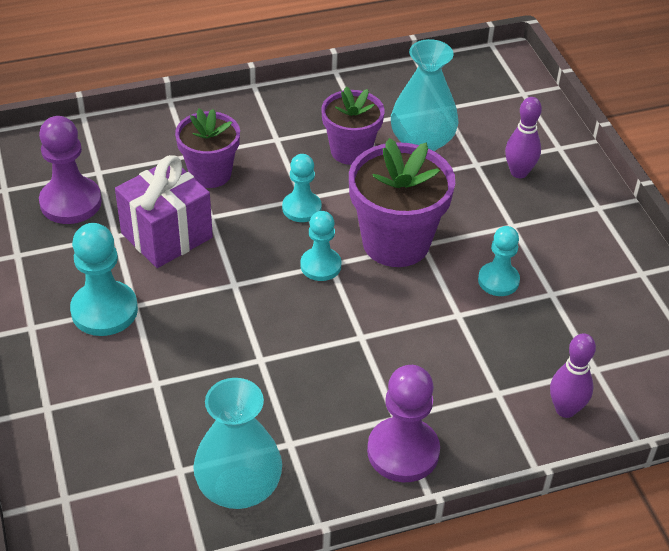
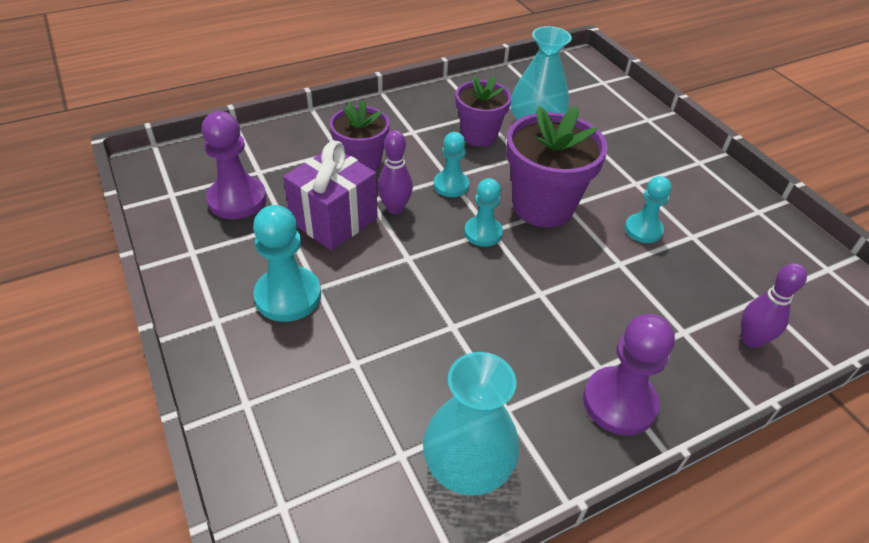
camera: 10 degrees left, 0 degrees up
purple bowling pin [505,97,542,178] -> purple bowling pin moved to [378,130,413,214]

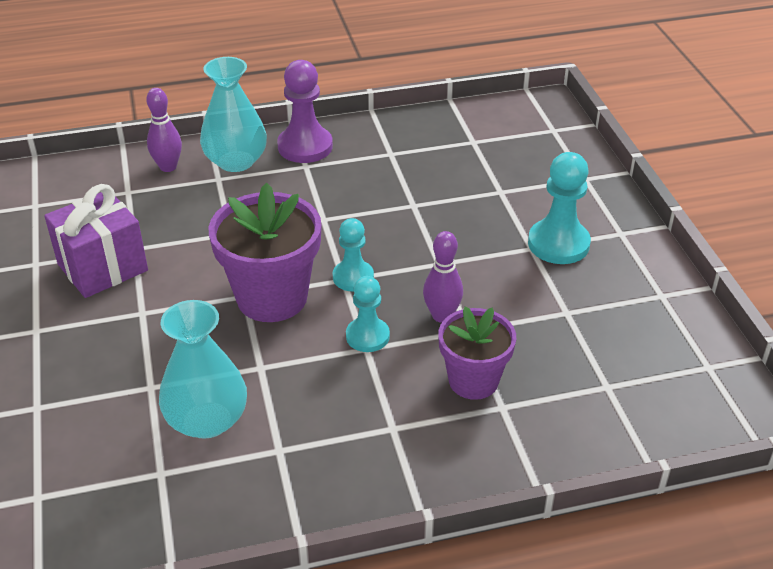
camera: 165 degrees left, 5 degrees down
purple pawn [202,111,266,219] -> none
purple gift [283,141,378,250] -> purple gift moved to [44,184,148,298]
turquoise vase [423,352,520,496] -> turquoise vase moved to [200,57,267,172]
purple flower pot [455,76,512,147] -> none
turquoise pawn [625,176,672,243] -> none

